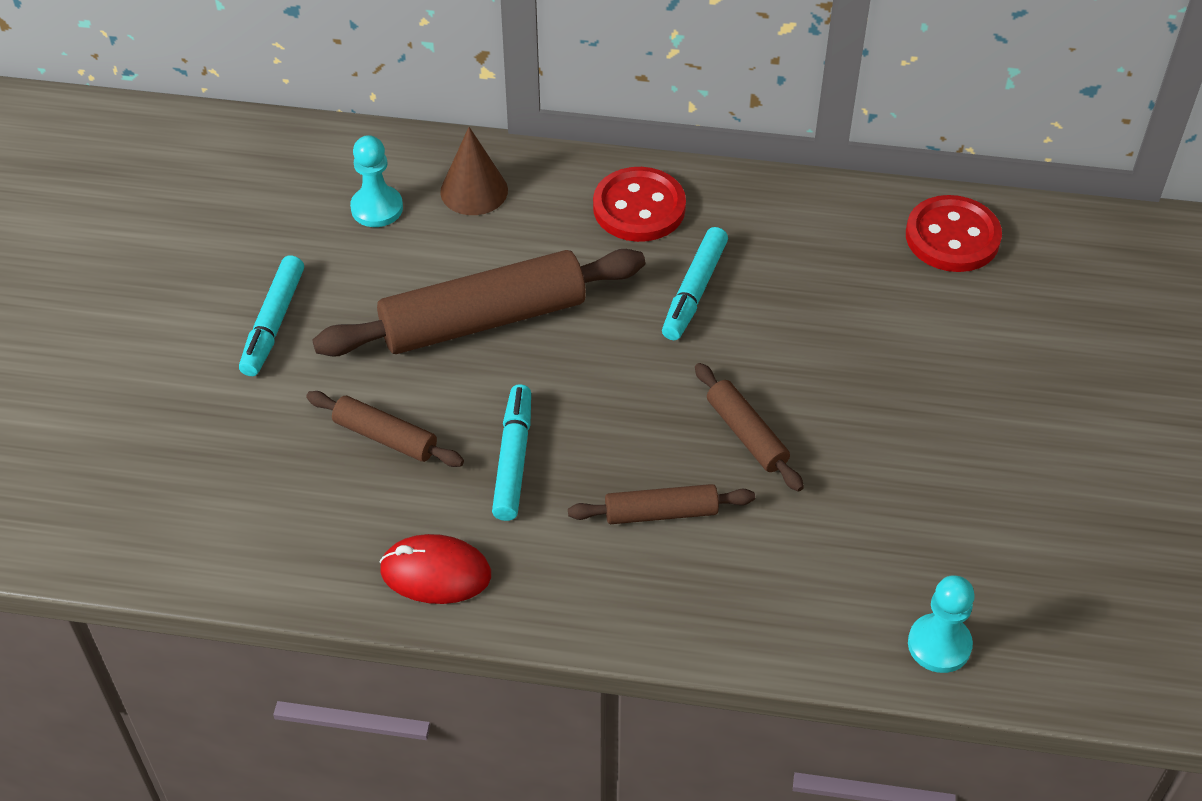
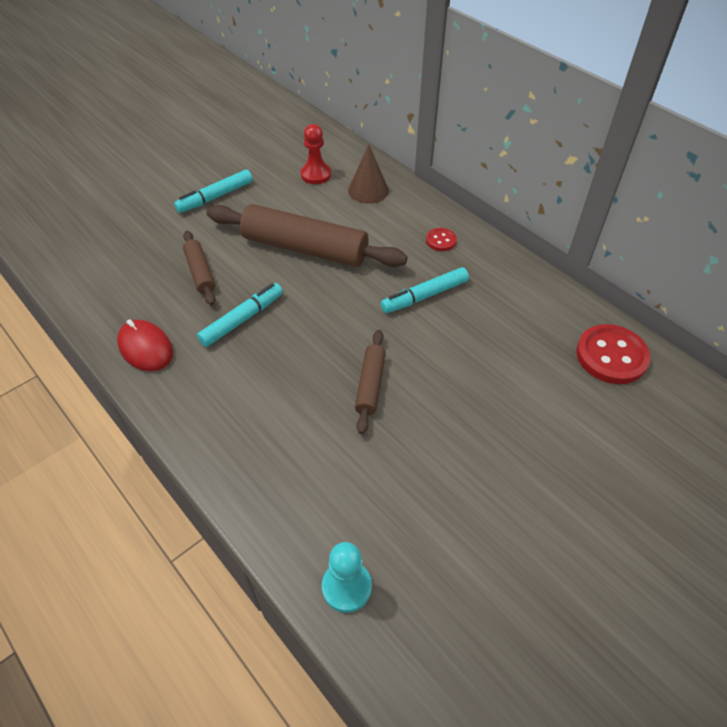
camera: 40 degrees right, 0 degrees up
turquoise pawn [350,135,403,227] -> red pawn [301,124,331,184]
brown rolling pin [568,484,755,524] -> none
red button [593,167,686,242] -> red button [426,228,457,251], size x0.51

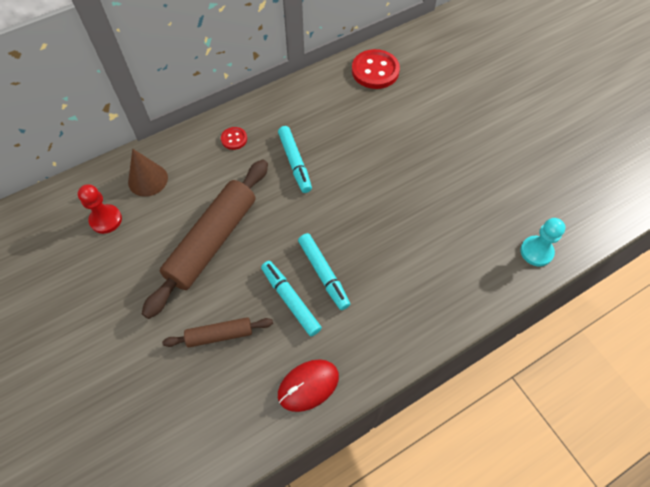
camera: 80 degrees left, 10 degrees up
turquoise marker [174,169,253,213] -> turquoise marker moved to [298,233,350,310]
brown rolling pin [355,330,386,434] -> none

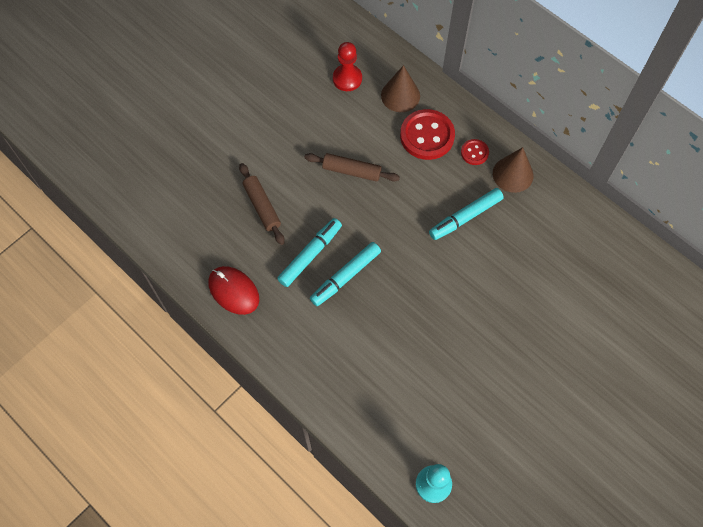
camera: 75 degrees right, 5 degrees up
brown rolling pin [142,159,268,319] -> brown rolling pin [304,153,400,182], size x0.50
red button [352,49,400,89] -> red button moved to [400,109,455,160]
none -> brown cone [493,147,533,193]

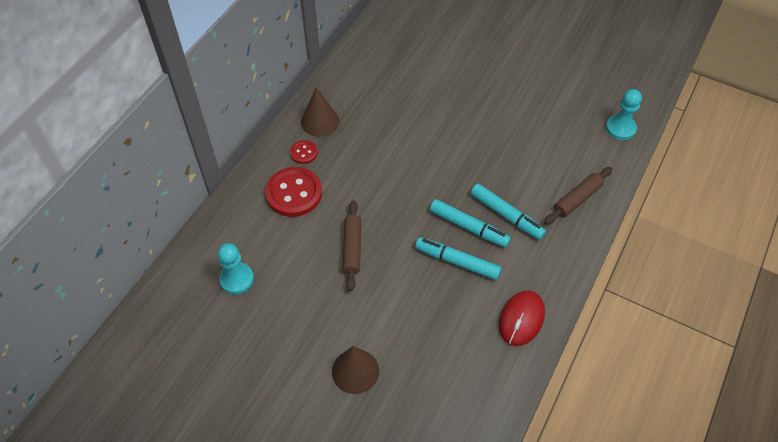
camera: 105 degrees left, 10 degrees down
brown rolling pin [239,163,285,245] -> brown rolling pin moved to [544,167,612,225]
red pawn [333,42,362,91] -> turquoise pawn [218,243,254,294]
brown cone [381,65,420,112] -> brown cone moved to [332,346,379,394]
turquoise marker [429,188,504,240] -> turquoise marker moved to [471,184,546,240]

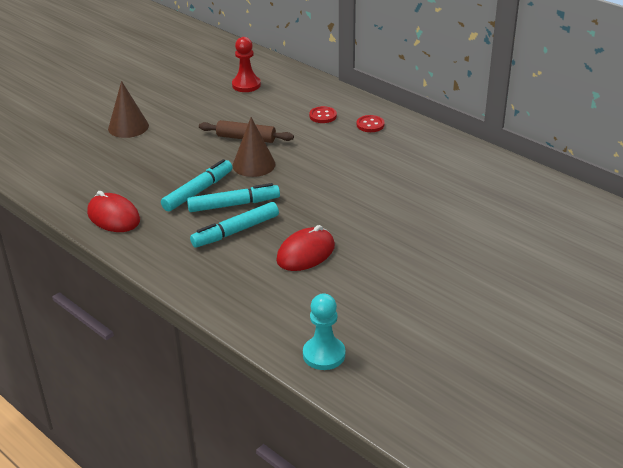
camera: 105 degrees right, 20 degrees down
turquoise pawn [218,243,254,294] -> red pawn [232,37,261,92]
red button [265,167,322,217] -> red button [309,106,337,123], size x0.51
brown cone [301,88,339,137] -> brown cone moved to [233,117,276,177]
turquoise marker [430,199,511,247] -> turquoise marker turned 150 degrees counterclockwise [187,183,280,212]
brown rolling pin [544,167,612,225] -> none
none -> red mouse [276,225,335,271]

